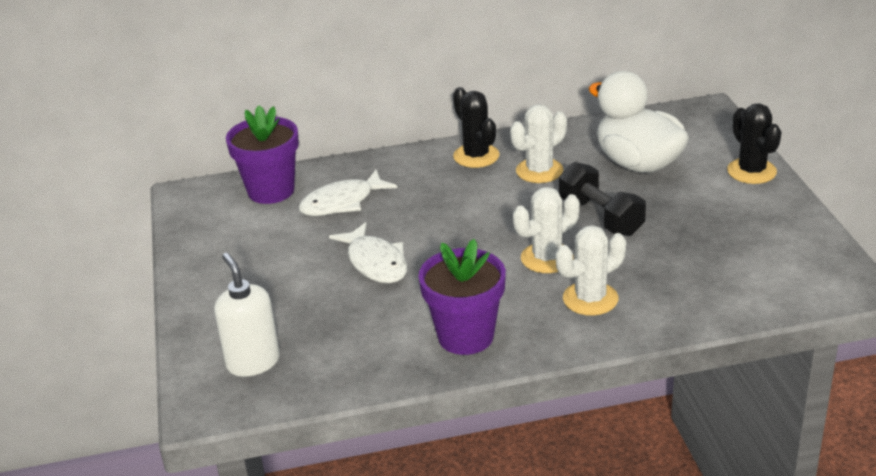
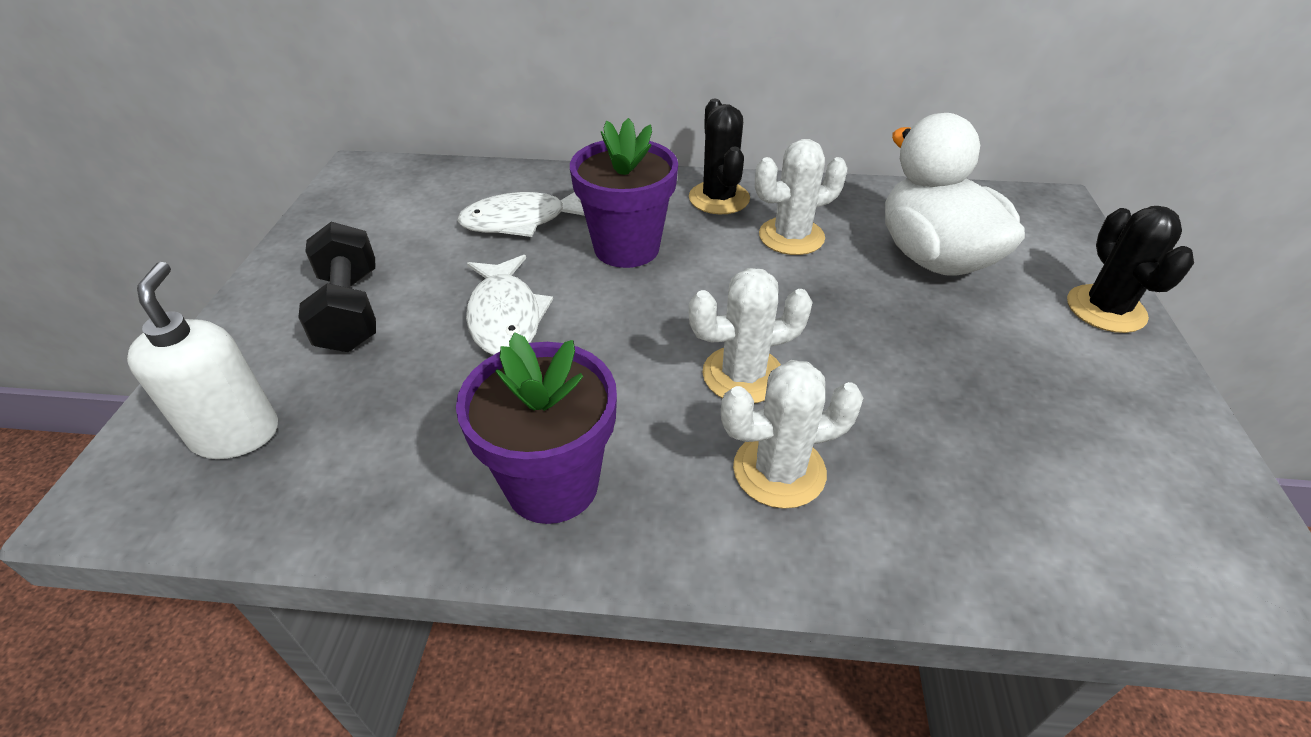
camera: 15 degrees right, 10 degrees up
purple flower pot [226,105,299,204] -> purple flower pot moved to [570,118,678,268]
black dumbbell [559,162,646,236] -> black dumbbell moved to [298,222,376,352]

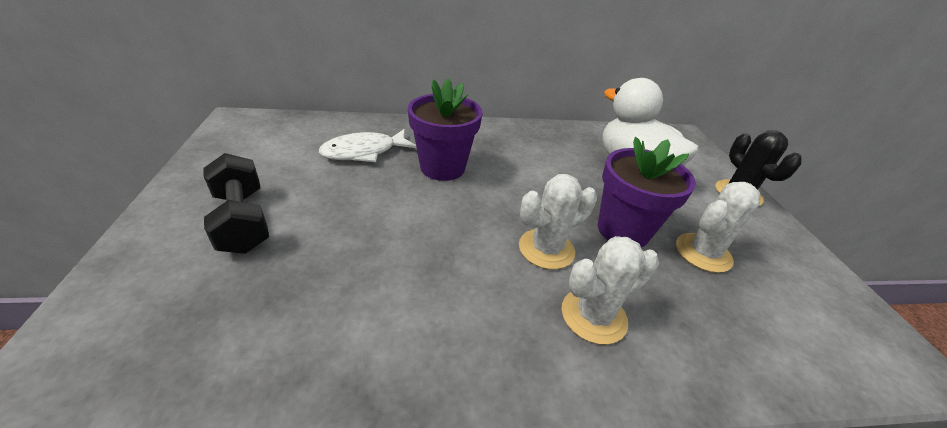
camera: 15 degrees left, 5 degrees down
white soap dispenser [127,262,278,459] -> none
purple flower pot [456,332,617,524] -> purple flower pot moved to [598,137,696,247]
white fish [466,255,553,355] -> none
black cactus [689,99,750,214] -> none
white cactus [755,139,847,255] -> white cactus moved to [676,182,760,273]

